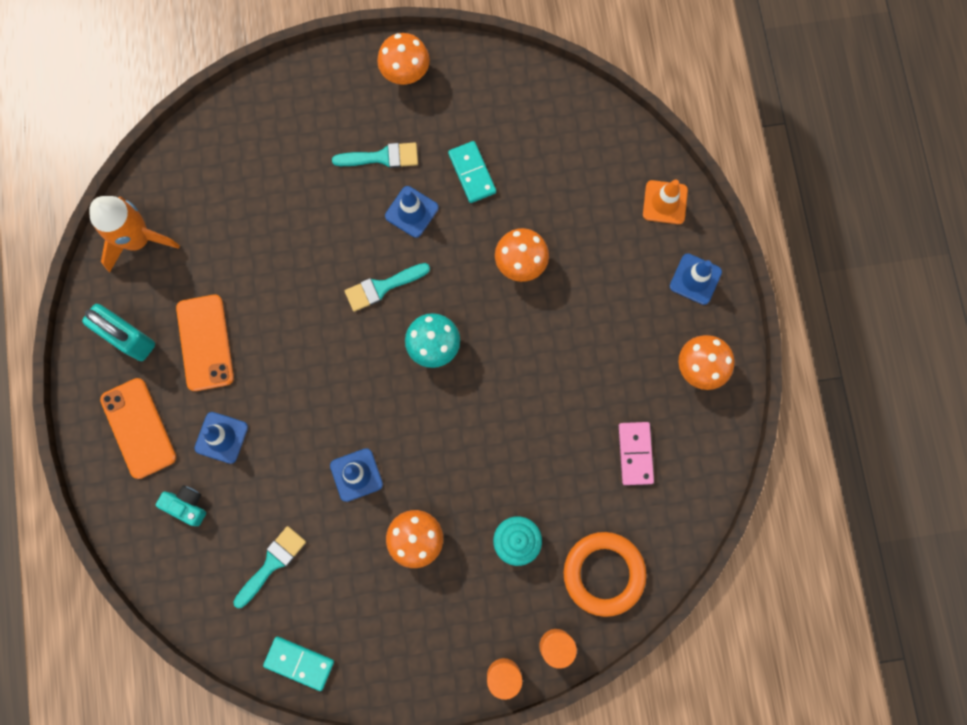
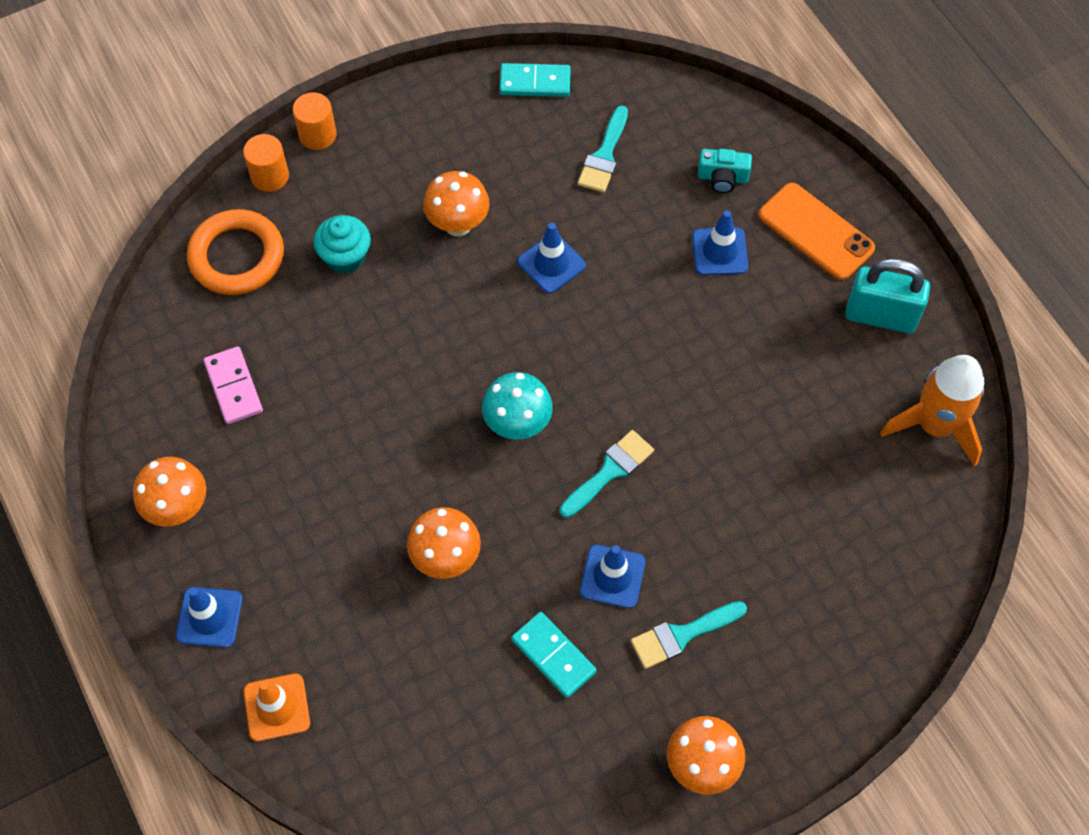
camera: 160 degrees right, 15 degrees down
orange phone [176,295,234,391] -> none

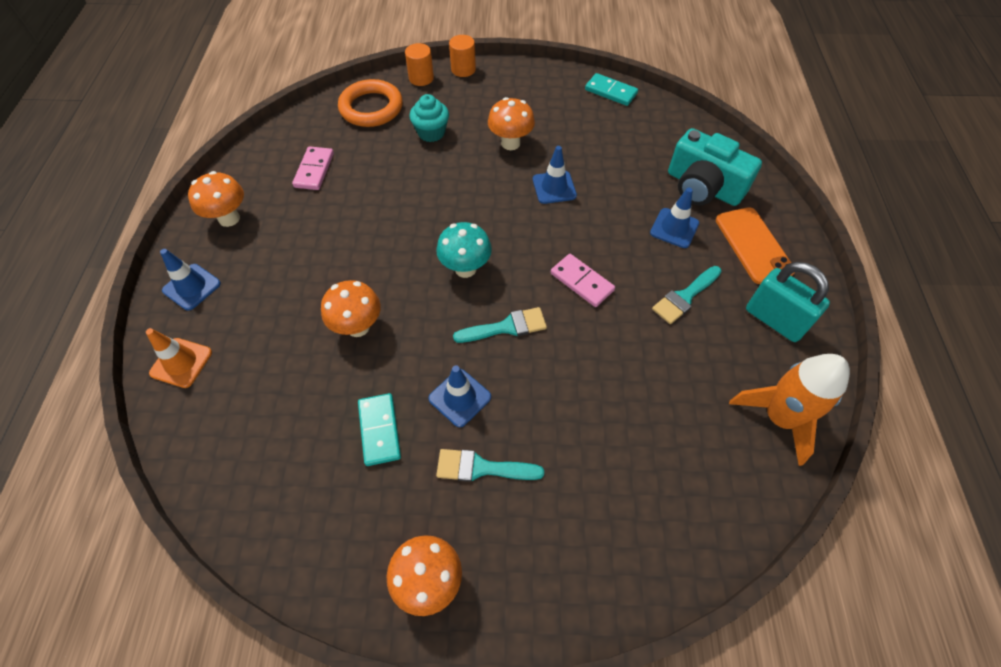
camera: 30 degrees right, 5 degrees down
turquoise brush [578,105,628,193] -> turquoise brush moved to [652,266,722,324]
turquoise camera [698,149,752,193] -> turquoise camera [668,128,762,206], size x2.04
none -> pink domino [551,254,615,307]

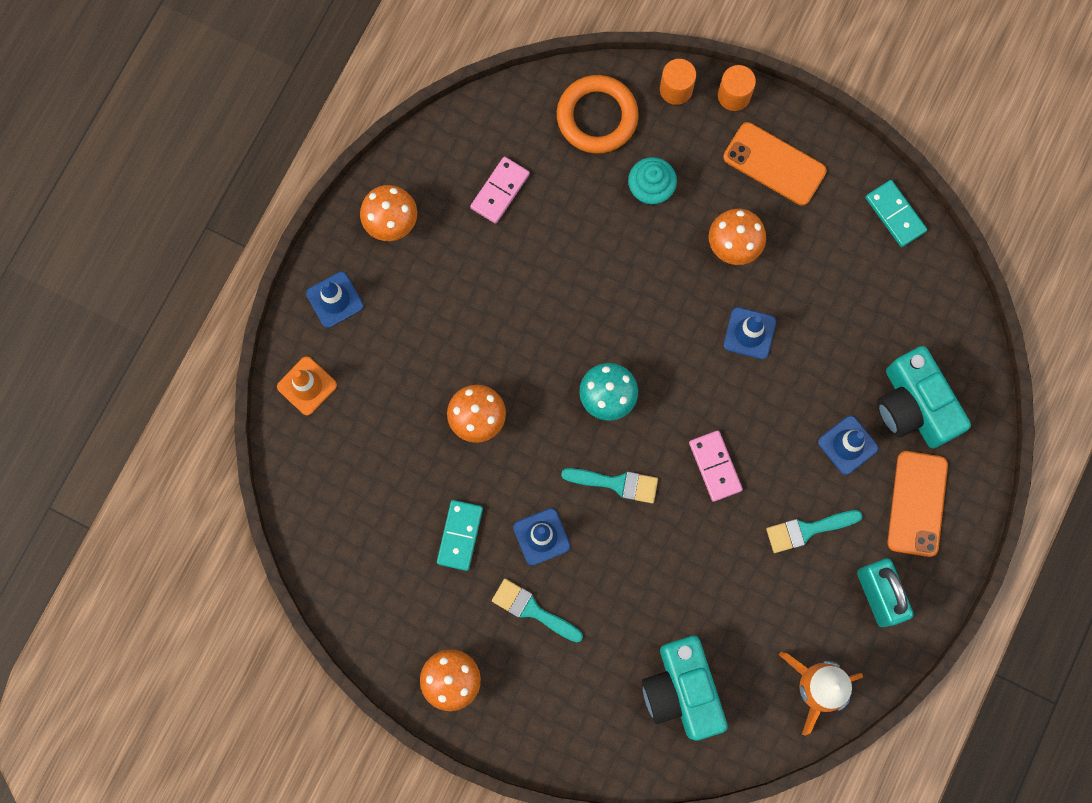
camera: 25 degrees right, 20 degrees up
none -> turquoise camera [642,636,728,741]
none -> orange phone [723,122,827,206]

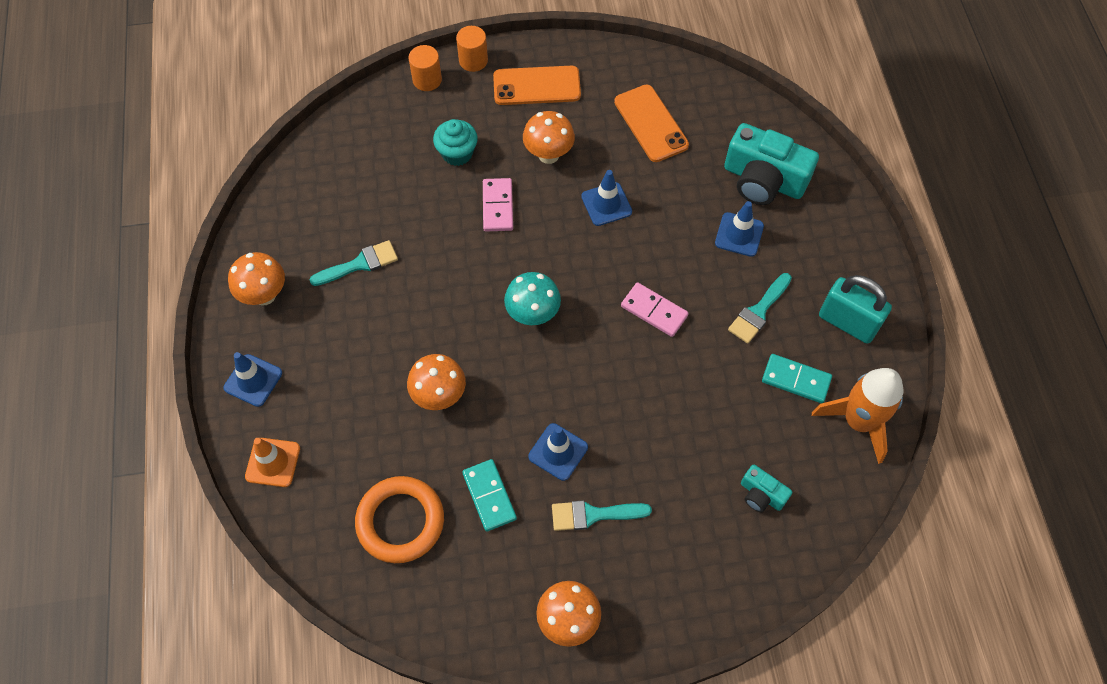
camera: 35 degrees left, 15 degrees down
pink domino [470,157,530,224] -> pink domino moved to [483,178,513,232]
orange ring [557,75,639,154] -> orange ring moved to [355,476,444,563]
turquoise brush [561,468,658,503] -> turquoise brush moved to [309,240,398,286]
turquoise camera [642,636,728,741] -> turquoise camera [741,465,792,512], size x0.49
turquoise domino [866,180,927,247] -> turquoise domino moved to [762,354,832,403]
orange phone [887,451,948,557] -> orange phone moved to [614,85,689,162]

